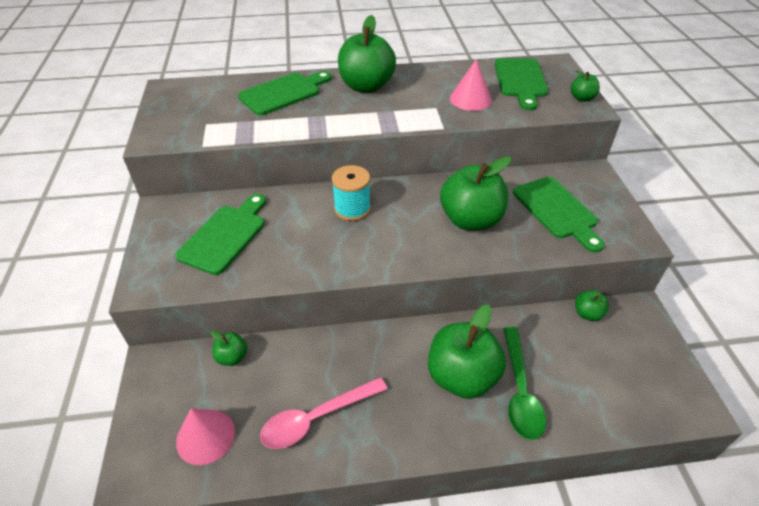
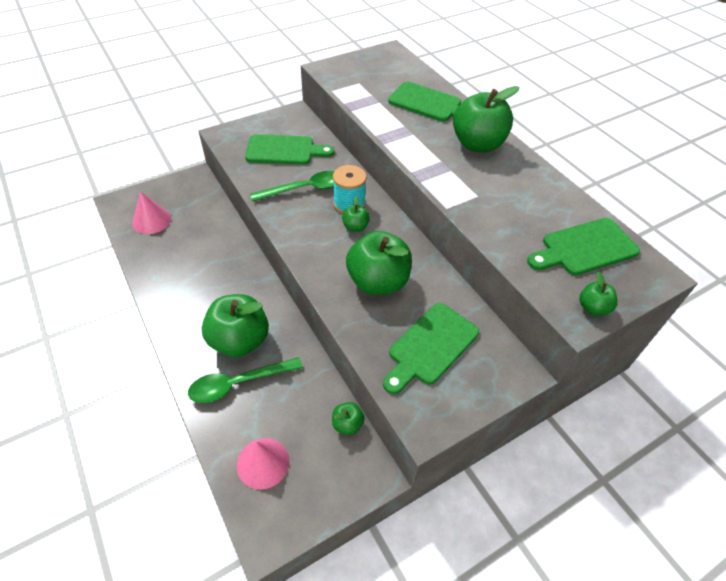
camera: 65 degrees right, 5 degrees up
green apple [211,331,247,366] -> green apple moved to [342,196,370,232]
pink spoon [260,377,387,449] -> none
pink cone [450,59,492,111] -> pink cone moved to [237,438,289,490]
none -> green spoon [250,171,334,202]

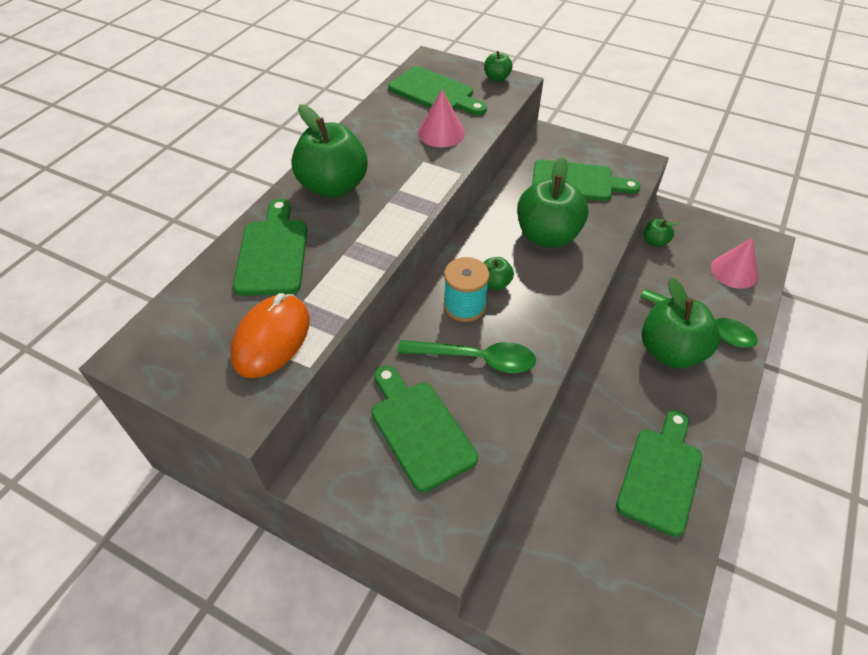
camera: 120 degrees left, 0 degrees up
pink cone [132,191,171,234] -> pink cone moved to [418,89,465,147]
green spoon [250,171,334,202] -> green spoon turned 150 degrees clockwise [398,340,536,373]
none -> orange mouse [230,293,310,378]
none -> green cutting board [616,410,702,537]

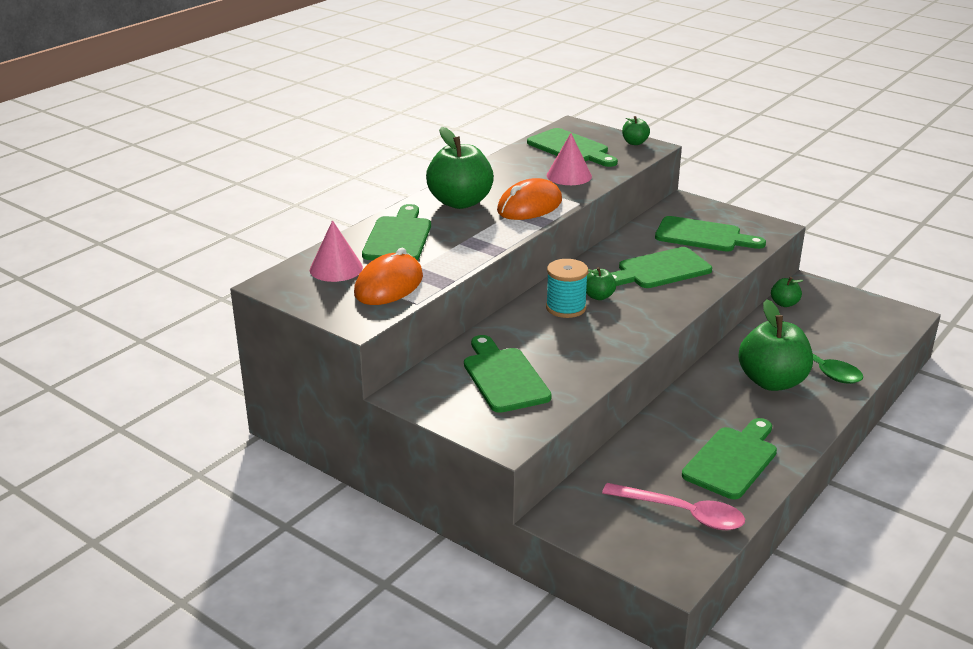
camera: 10 degrees right, 20 degrees down
green spoon [398,340,536,373] -> none
green apple [517,157,588,248] -> green cutting board [611,247,712,288]
pink cone [711,238,758,289] -> pink cone moved to [310,220,363,282]
none -> orange mouse [497,178,562,220]
none -> pink spoon [602,483,745,530]

